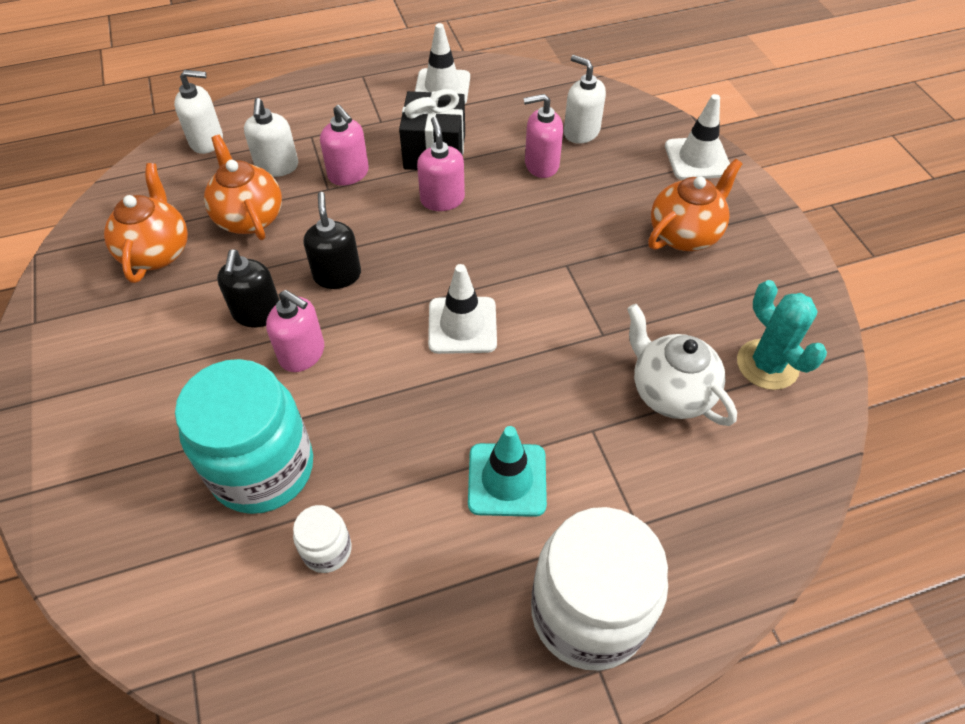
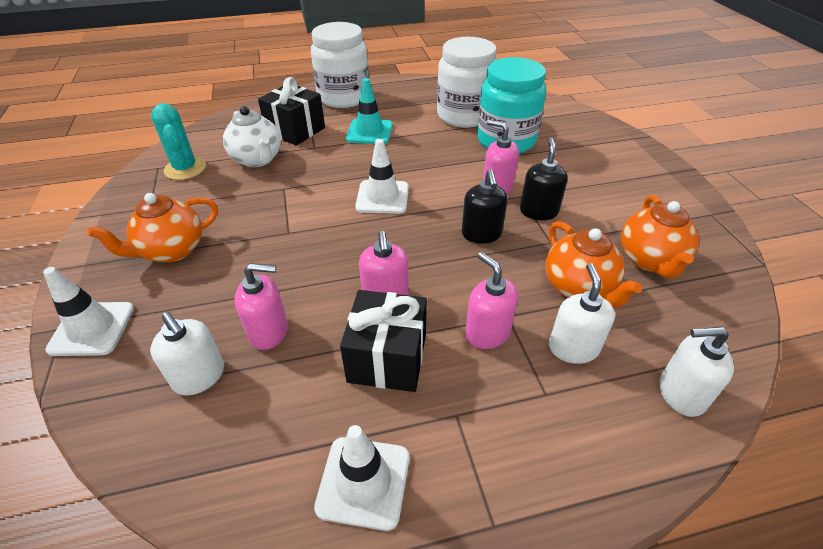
camera: 175 degrees left, 10 degrees down
white jar [293,505,352,573] -> white jar [437,37,496,128], size x2.23
none -> black gift [258,77,325,146]

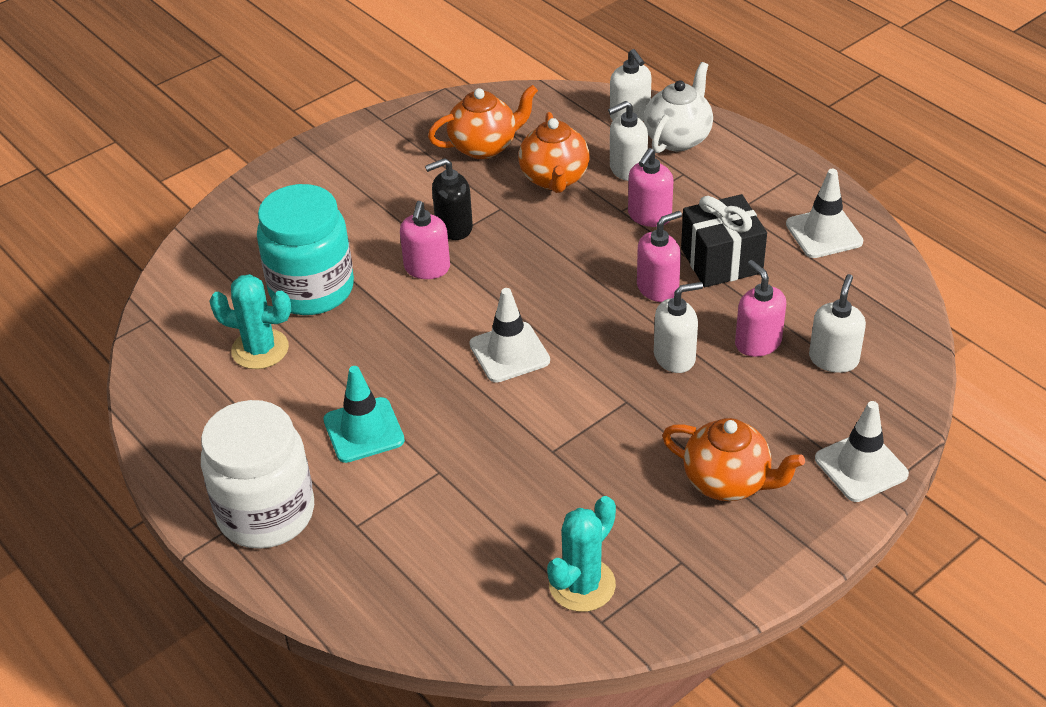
camera: 115 degrees left, 0 degrees up
white teapot [223,106,281,167] -> white teapot moved to [643,62,713,153]
black gift [258,77,325,146] -> none
white jar [437,37,496,128] -> turquoise cactus [210,274,291,369]
black soap dispenser [462,169,508,243] -> none
orange teapot [546,221,642,308] -> orange teapot turned 135 degrees clockwise [518,112,589,193]
none -> white soap dispenser [654,282,703,373]

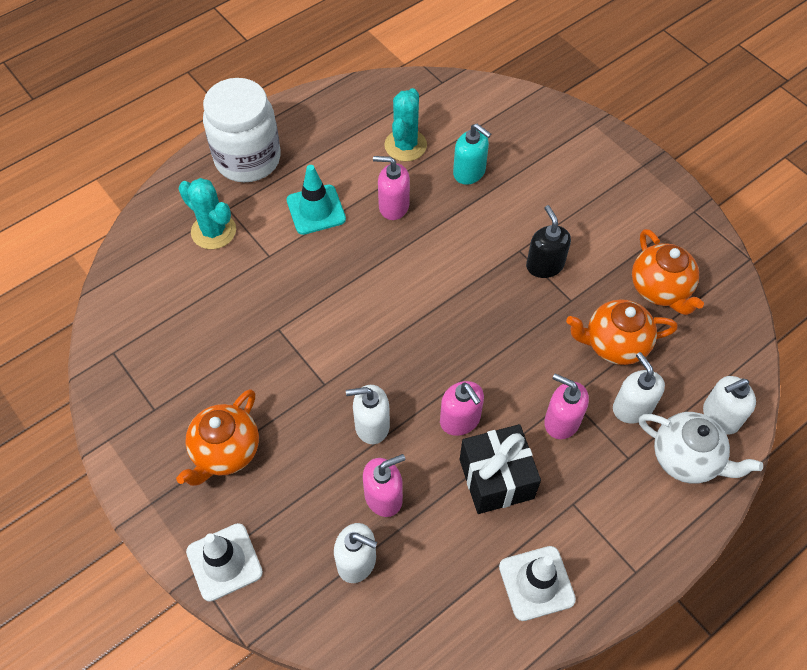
camera: 90 degrees right, 15 degrees up
turquoise jar [257,184,354,315] -> turquoise soap dispenser [453,124,491,185]
pink soap dispenser [400,201,450,279] -> pink soap dispenser moved to [373,156,410,220]
white traffic cone [469,288,550,382] -> none
turquoise cactus [547,496,616,612] -> turquoise cactus moved to [179,178,236,249]
white soap dispenser [654,282,703,373] -> white soap dispenser turned 105 degrees clockwise [346,385,390,444]

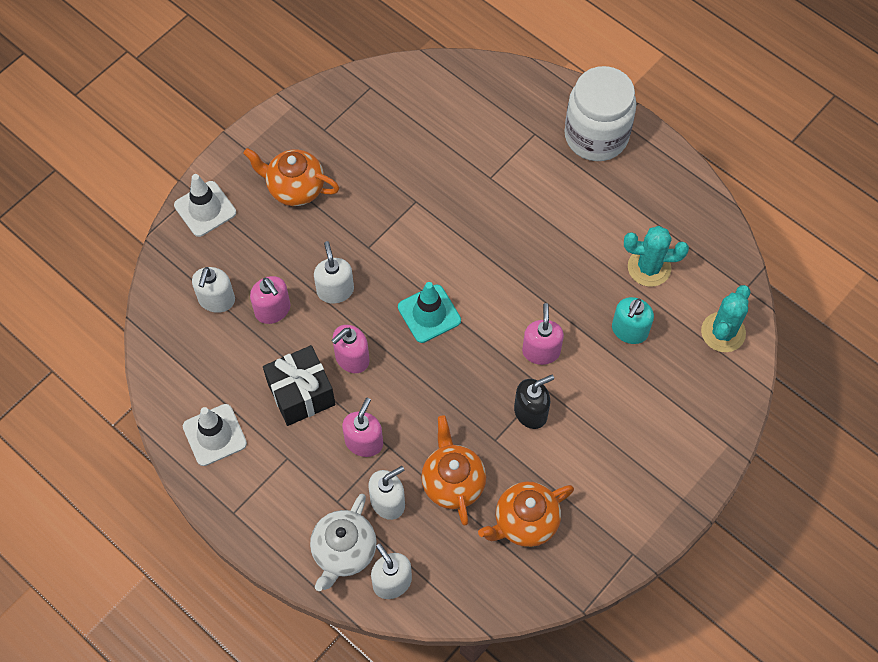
camera: 80 degrees right, 5 degrees up
turquoise cactus [179,178,236,249] -> turquoise cactus moved to [701,285,751,352]
turquoise traffic cone [287,165,346,235] -> turquoise traffic cone moved to [398,282,461,343]
pink soap dispenser [373,156,410,220] -> pink soap dispenser moved to [522,303,564,365]

